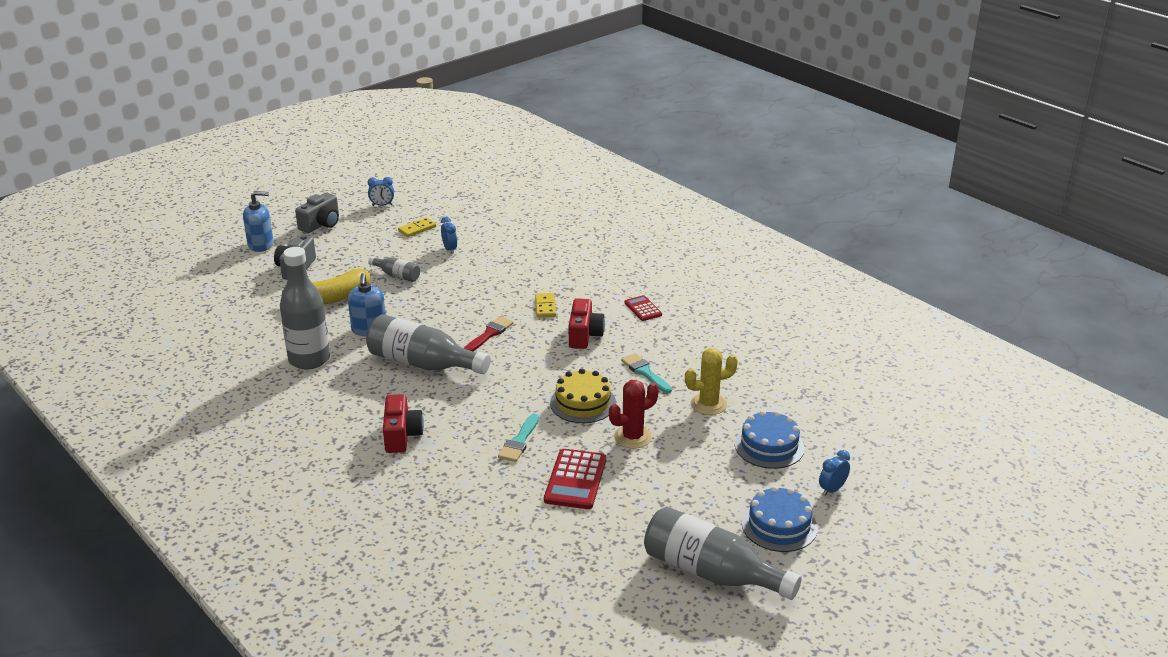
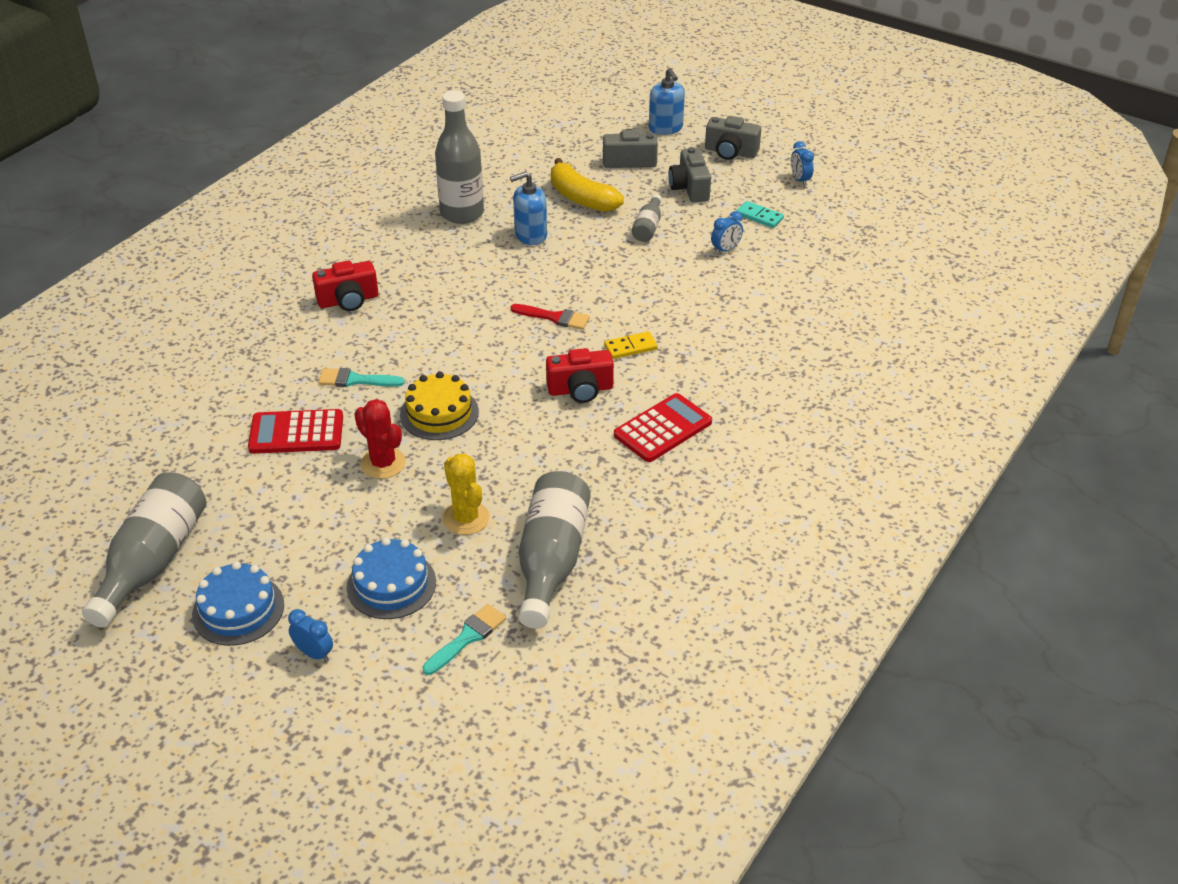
camera: 75 degrees right, 10 degrees up
grey bottle [366,314,491,374] -> grey bottle moved to [518,471,591,629]
yellow domino [398,217,436,237] -> turquoise domino [736,201,784,228]
turquoise brush [621,353,672,393] -> turquoise brush moved to [422,604,506,675]
red calculator [625,295,662,321] -> red calculator [614,393,712,462], size x1.71
none -> grey camera [669,147,711,203]

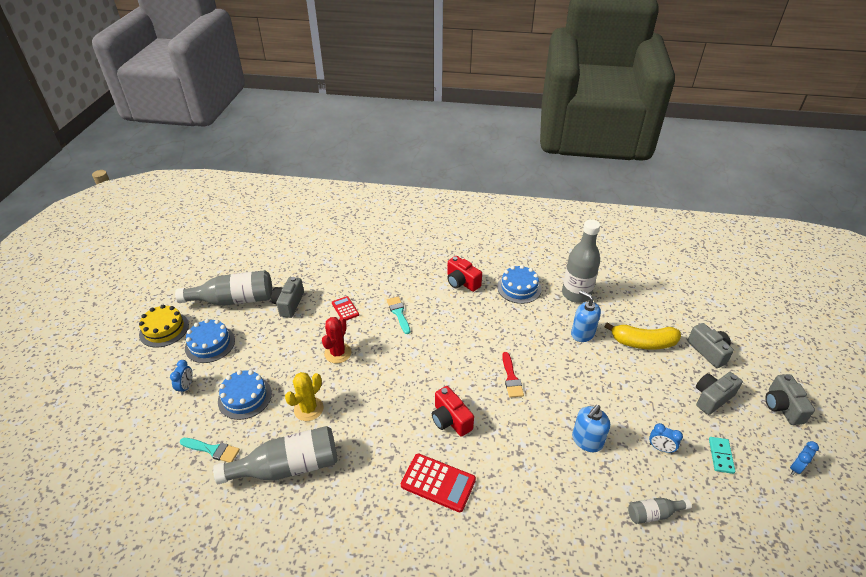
camera: 65 degrees right, 0 degrees up
red calculator [248,409,343,454] -> red calculator [332,296,359,321], size x0.58
yellow cake [400,372,479,440] -> yellow cake moved to [139,305,189,348]
yellow banana [551,158,624,212] -> yellow banana turned 105 degrees counterclockwise [604,322,681,350]
yellow domino [604,331,658,359] -> none
grey bottle [632,194,662,242] -> grey bottle moved to [628,498,691,524]
blue soap dispenser [649,68,685,135] -> blue soap dispenser moved to [572,405,610,452]
none -> grey camera [271,277,304,318]
none -> blue cake [497,265,541,304]

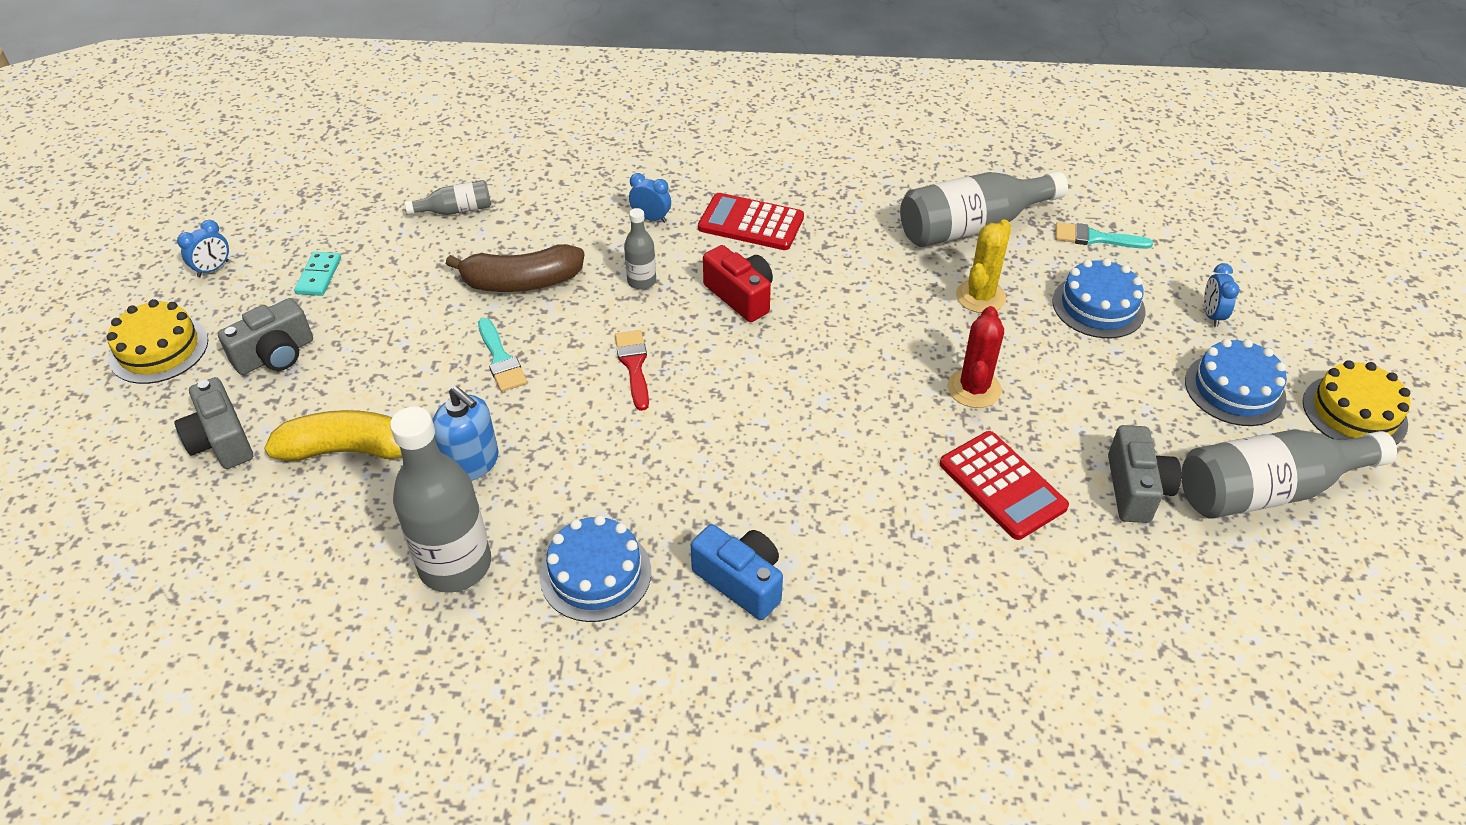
camera: 175 degrees right, 5 degrees up
red calculator [332,296,359,321] -> red calculator [940,431,1069,540], size x1.71
turquoise brush [387,296,410,334] -> turquoise brush moved to [478,318,527,392]
red camera [447,256,482,292] -> blue camera [691,524,783,620]
blue soap dispenser [572,405,610,452] -> brown banana [446,244,584,292]
blue clock [649,423,683,453] -> blue clock moved to [629,173,671,223]
grey camera [765,374,815,425] -> yellow cake [107,299,208,384]
none -> grey bottle [624,208,656,290]

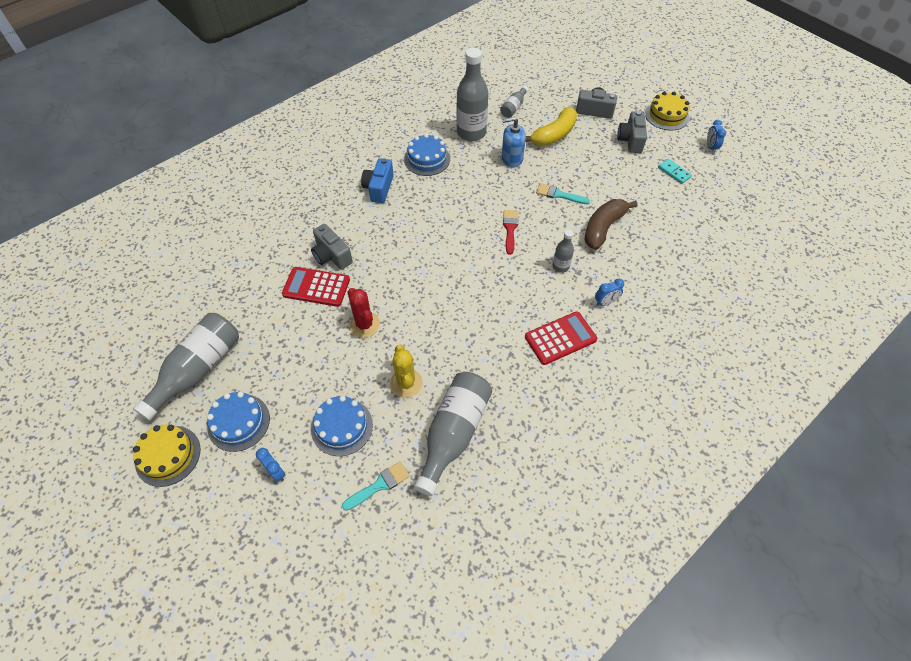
camera: 135 degrees right, 10 degrees up
grey bottle [405,180,491,215] -> grey bottle moved to [500,86,528,118]
red brush [615,330,649,411] -> red brush turned 120 degrees counterclockwise [503,210,518,255]
blue camera [691,524,783,620] -> blue camera turned 105 degrees clockwise [361,158,394,203]
red camera [703,245,773,322] -> none
grey camera [1108,425,1181,523] -> grey camera moved to [311,224,353,270]

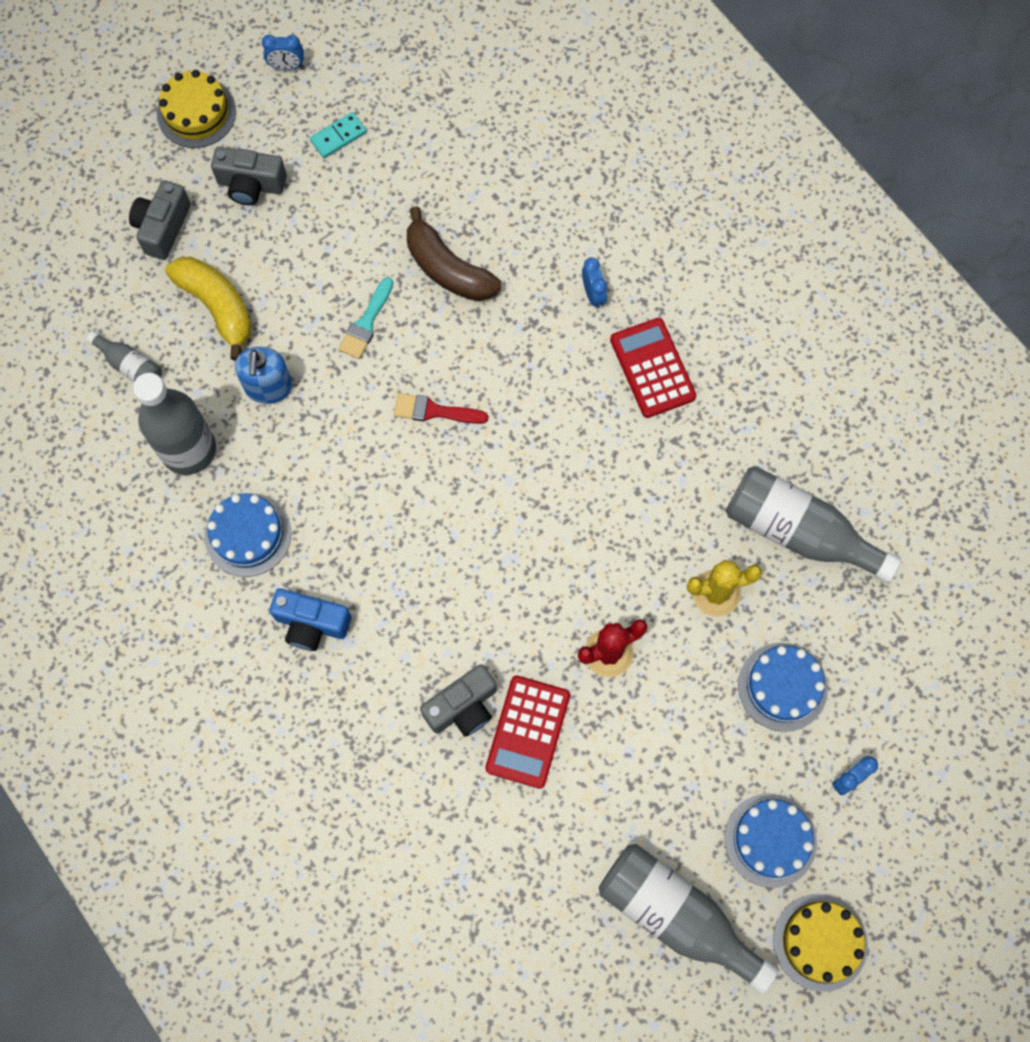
camera: 85 degrees left, 15 degrees up
turquoise brush [342,461,410,511] -> none
grey bottle [553,230,574,273] -> none

